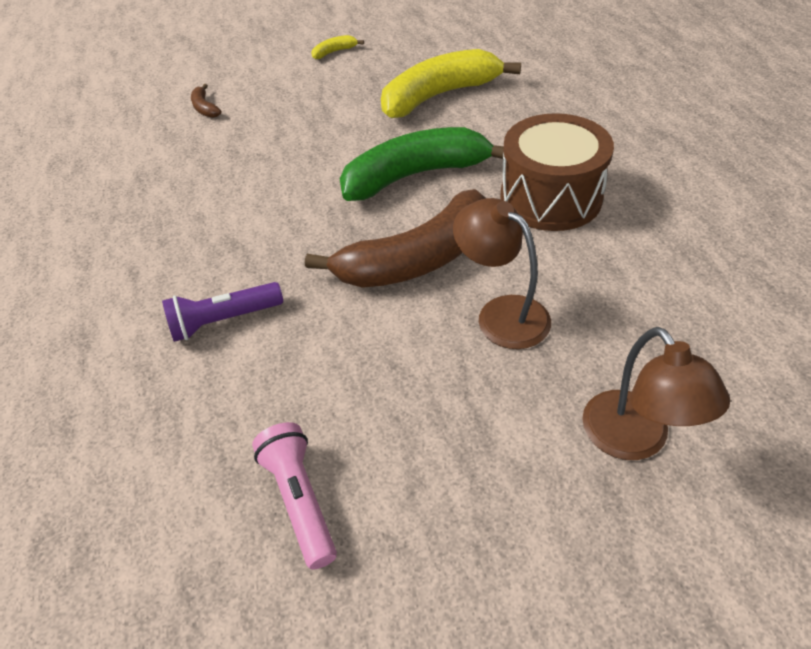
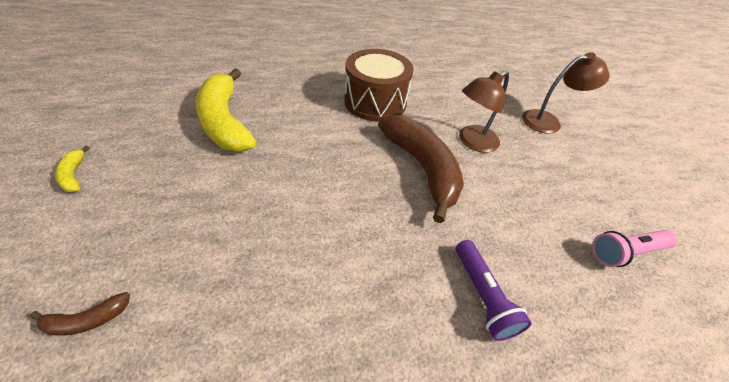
camera: 90 degrees left, 0 degrees up
green banana [340,127,504,201] -> none

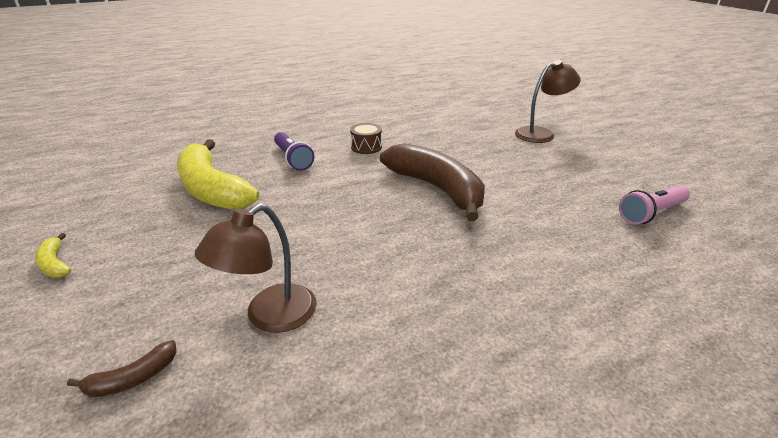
camera: 10 degrees left, 15 degrees down
brown drum [344,49,414,122] -> brown drum [350,123,382,154], size x0.46
purple flashlight [456,240,532,341] -> purple flashlight moved to [274,132,314,171]
brown lamp [459,71,509,153] -> brown lamp moved to [195,204,317,333]

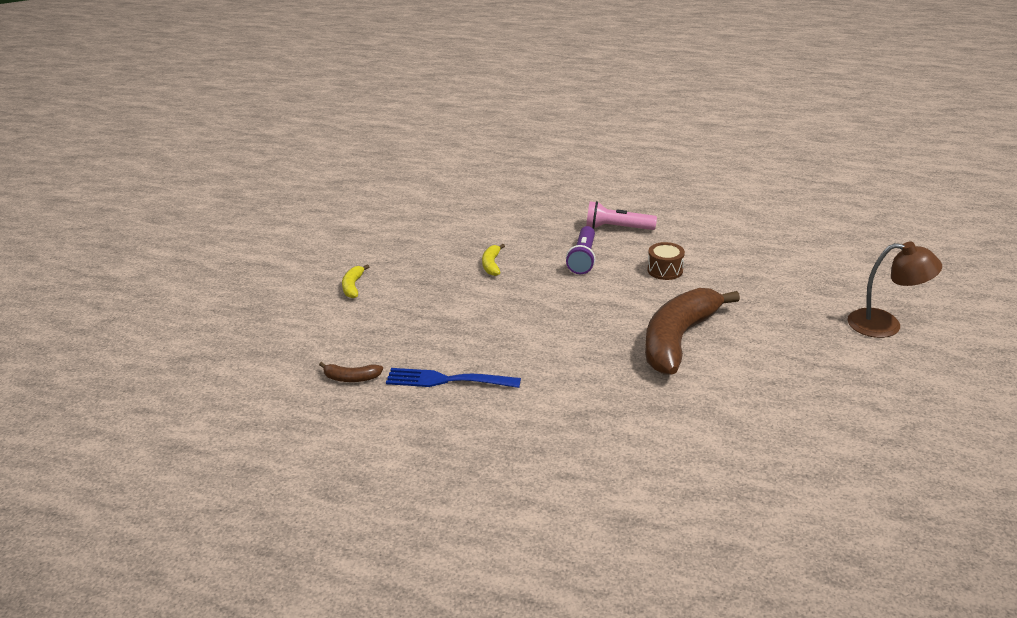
camera: 40 degrees right, 0 degrees up
yellow banana [177,139,259,210] -> yellow banana [482,244,505,276], size x0.41
brown lamp [195,204,317,333] -> blue fork [386,368,521,388]
brown banana [380,143,485,221] -> brown banana turned 150 degrees counterclockwise [645,288,740,375]
pink flashlight [619,186,690,225] -> pink flashlight moved to [586,201,657,230]

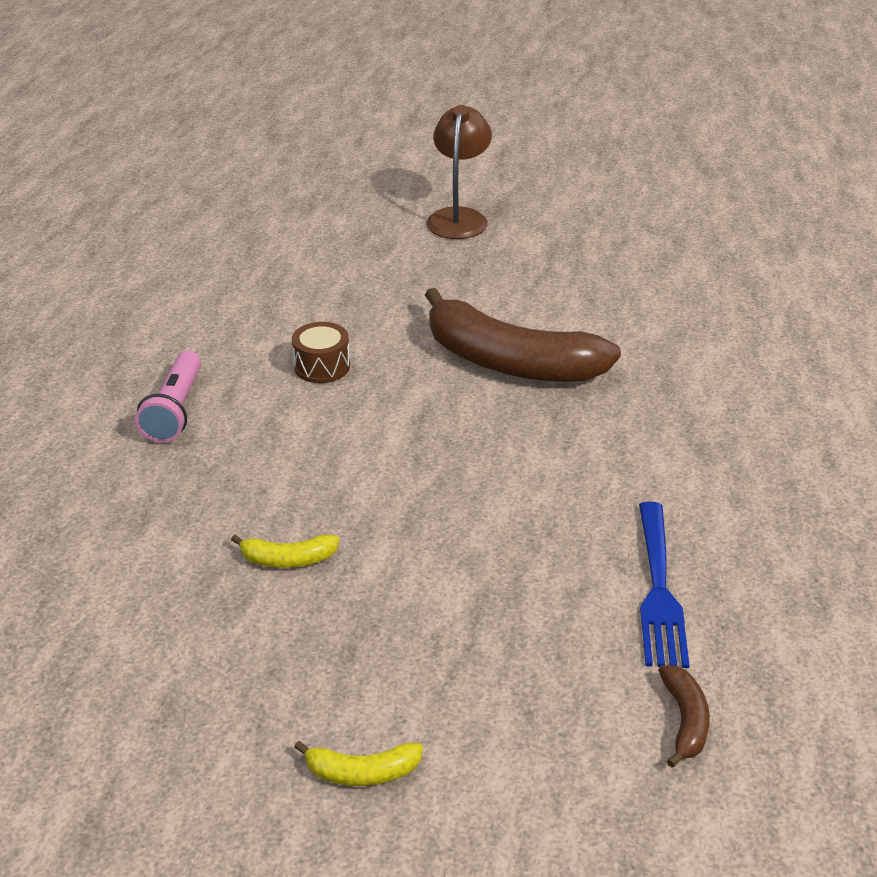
camera: 95 degrees left, 5 degrees up
purple flashlight [566,226,596,274] -> none

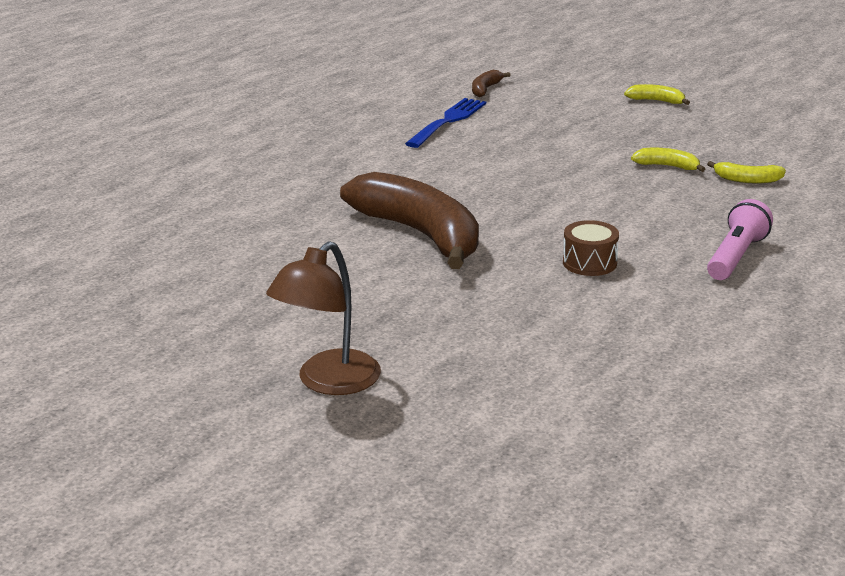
camera: 155 degrees left, 10 degrees down
none -> yellow banana [707,161,786,183]

